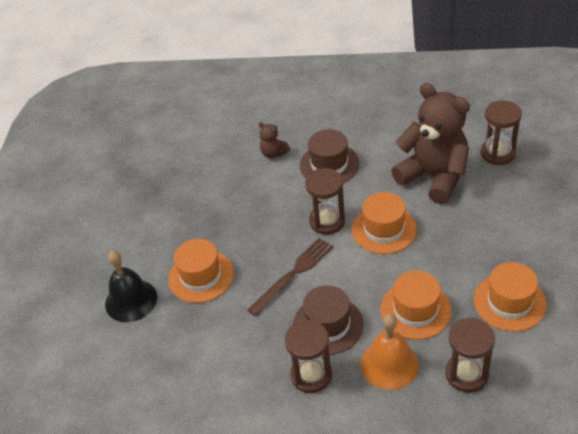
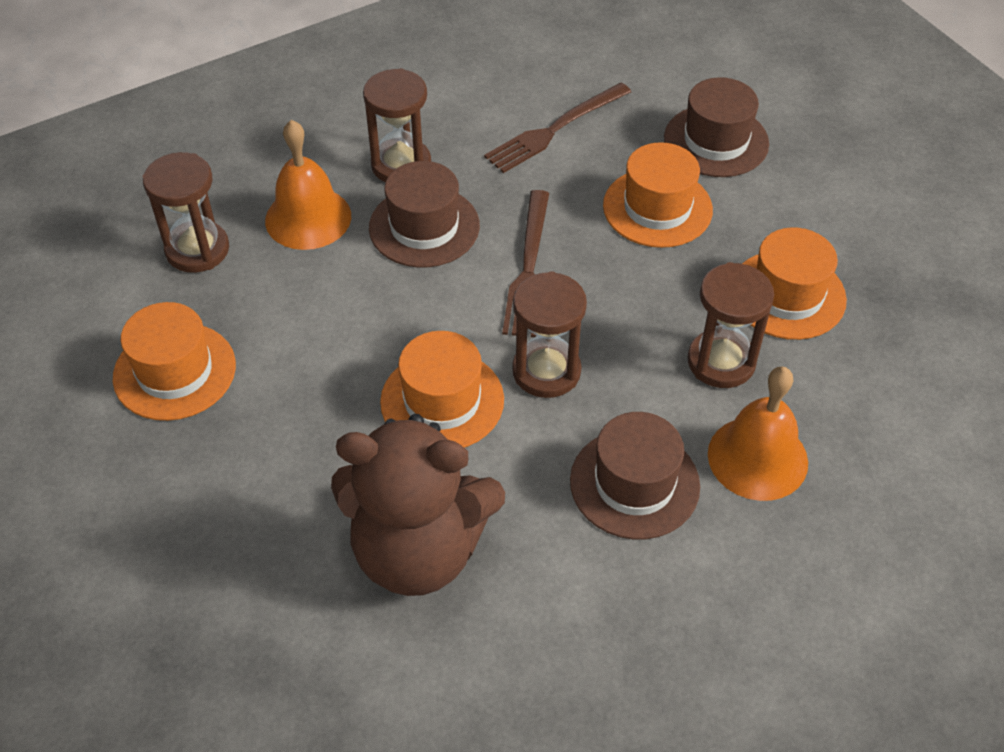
camera: 140 degrees right, 5 degrees up
black bell [105,251,157,322] -> brown hat [664,77,769,177]
brown teddy bear [259,122,290,158] -> orange bell [708,366,808,501]
orange hat [380,271,452,340] -> orange hat moved to [742,227,847,340]
brown hourglass [481,100,522,165] -> brown hourglass moved to [687,262,774,388]
none -> brown fork [484,83,631,173]

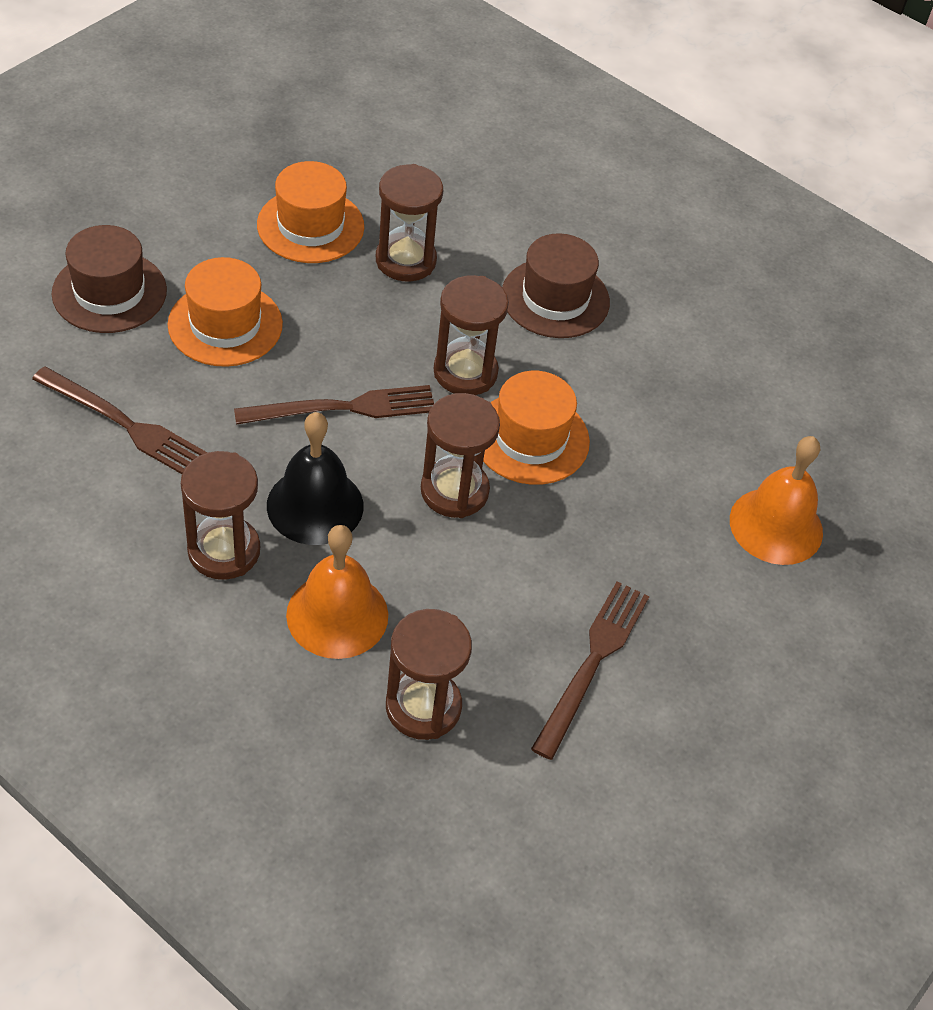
camera: 115 degrees left, 0 degrees up
orange hat [113,302,236,421] -> brown fork [531,581,649,760]
brown teddy bear [331,414,505,596] -> none
brown hat [369,161,480,268] -> black bell [267,412,364,545]
orange bell [708,366,808,501] -> orange bell moved to [730,436,823,565]
none -> brown hourglass [421,393,500,518]

